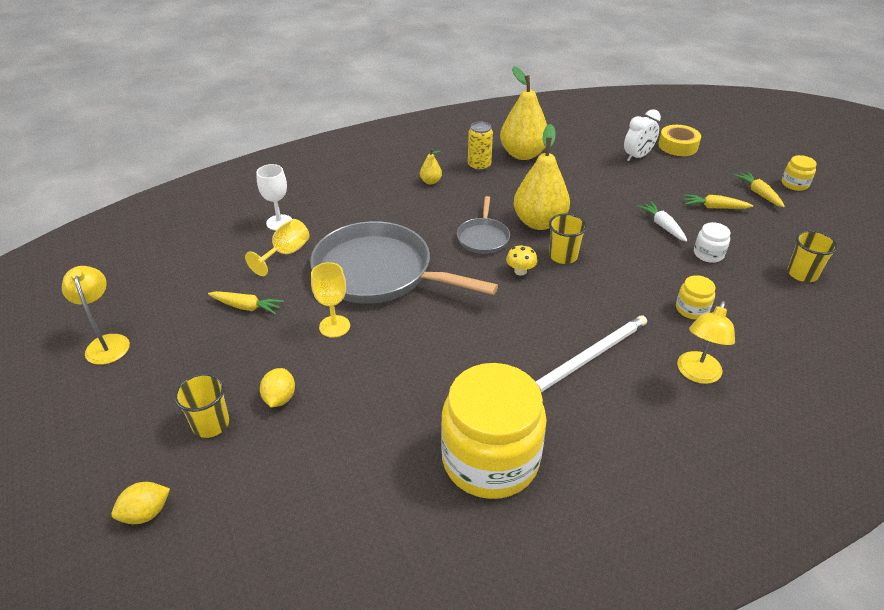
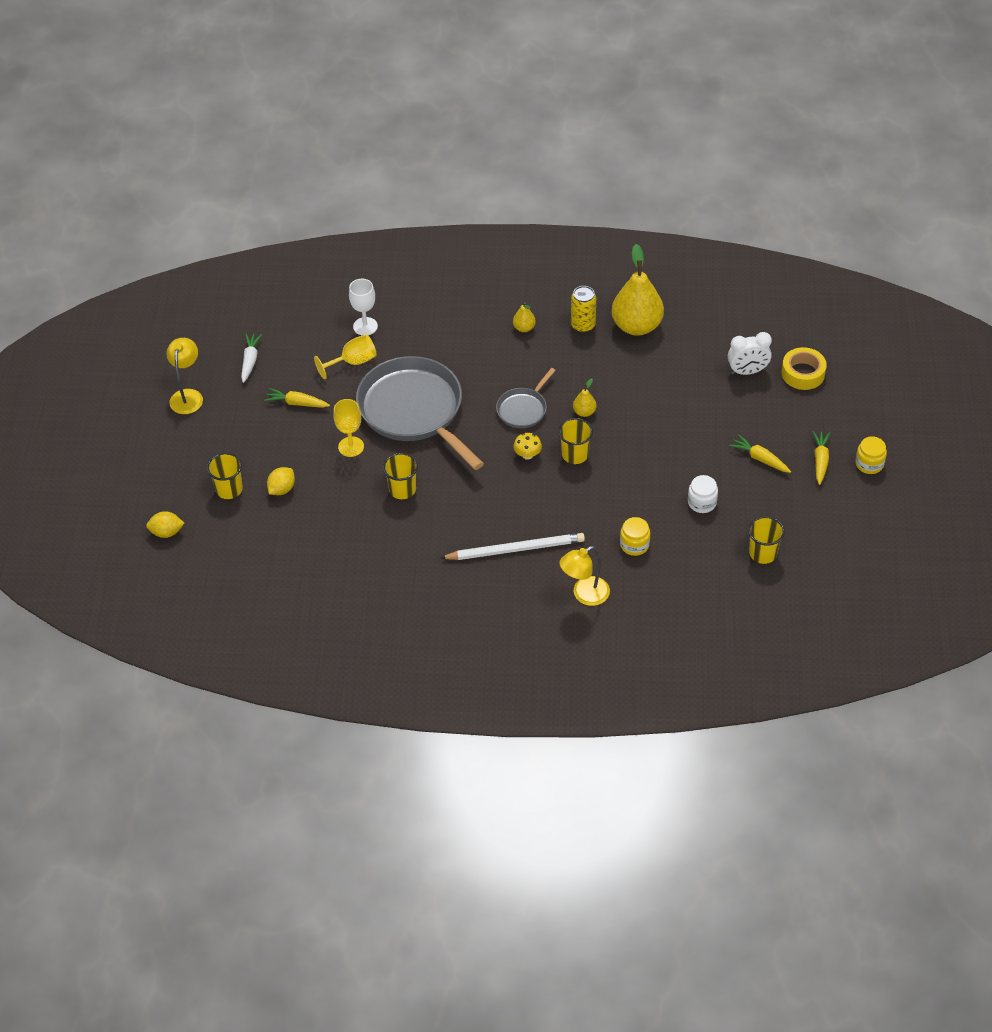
camera: 30 degrees right, 10 degrees up
yellow carrot [208,291,284,315] -> yellow carrot turned 150 degrees clockwise [264,388,330,408]
yellow jar [441,363,547,499] -> none
yellow pear [514,124,570,230] -> yellow pear [573,378,596,417], size x0.44
white carrot [637,202,687,242] -> white carrot moved to [241,333,262,383]
none -> yellow cup [383,453,418,499]

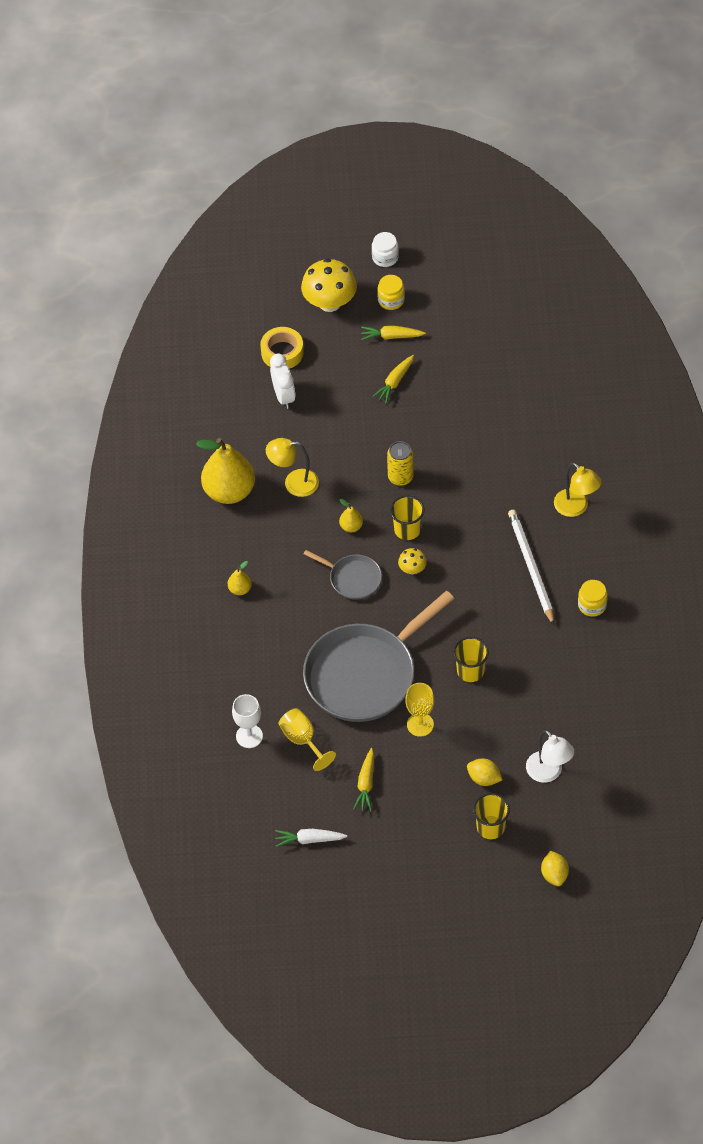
camera: 95 degrees left, 5 degrees up
yellow lamp [167,338,203,414] -> yellow lamp moved to [266,438,319,497]
yellow can [571,286,596,333] -> yellow can moved to [387,441,414,486]
yellow jar [620,517,650,556] -> yellow jar moved to [578,580,608,617]
white jar [688,475,718,513] -> white jar moved to [372,232,399,267]
yellow cup [748,516,785,564] -> none
none -> yellow mushroom [301,258,357,312]
none -> white lamp [526,730,574,783]

